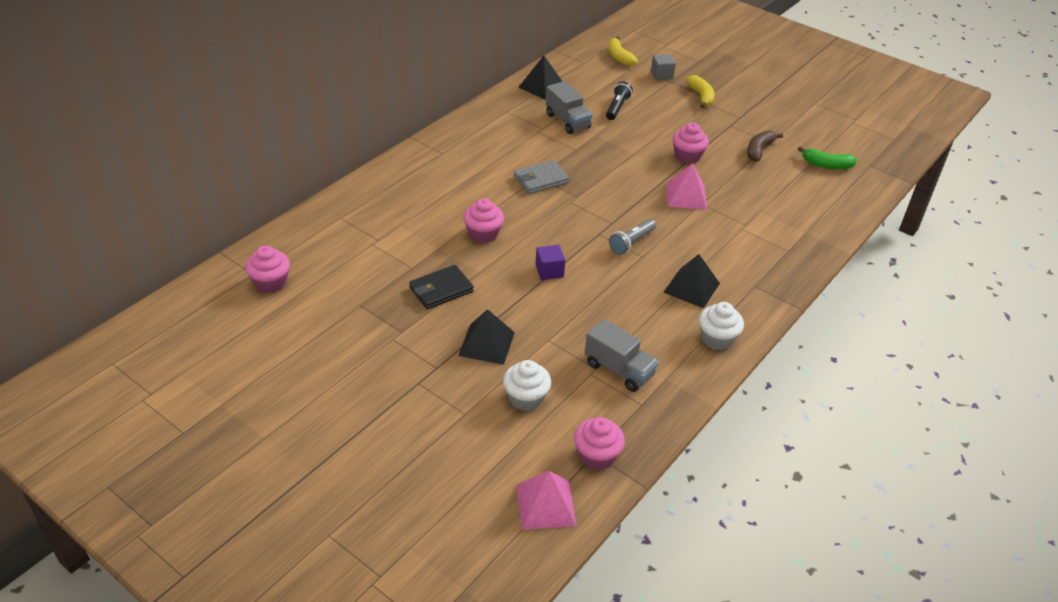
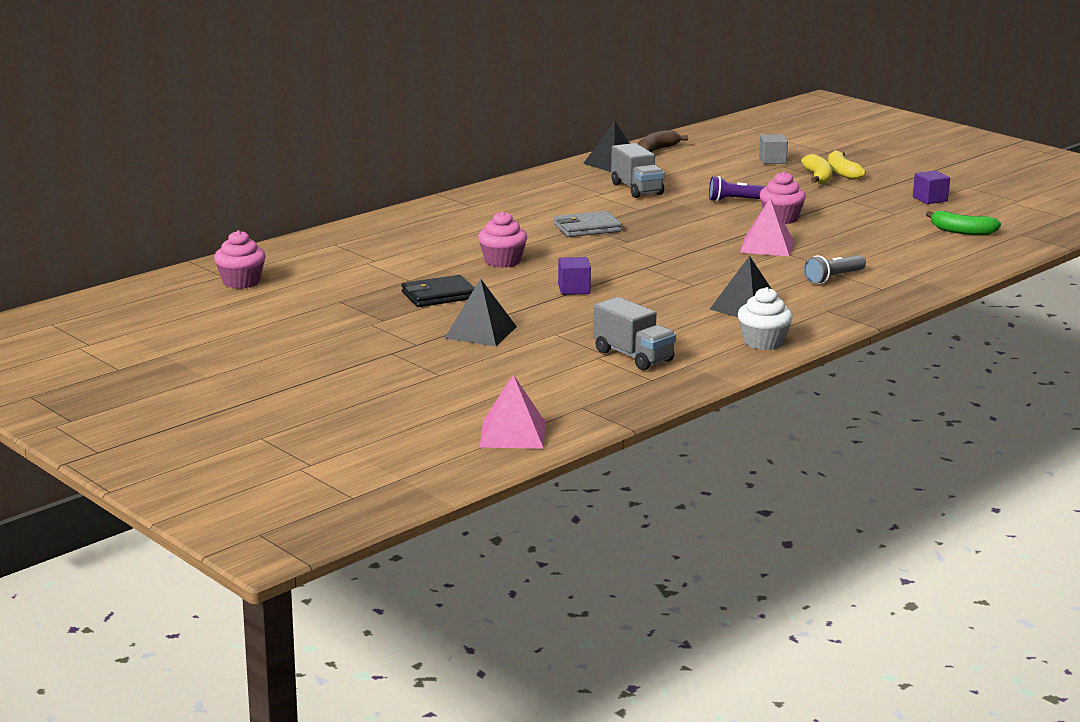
camera: 10 degrees right, 20 degrees down
white cupcake [503,360,551,411] -> none
pink cupcake [574,417,625,470] -> none
black flashlight [606,81,633,120] -> none
yellow banana [608,36,638,66] -> yellow banana moved to [828,150,866,180]
grey flashlight [609,219,656,255] -> grey flashlight moved to [804,255,866,284]
brown banana [747,130,783,162] -> brown banana moved to [638,130,688,152]
none -> purple flashlight [709,176,766,202]
none -> purple cube [913,170,950,204]

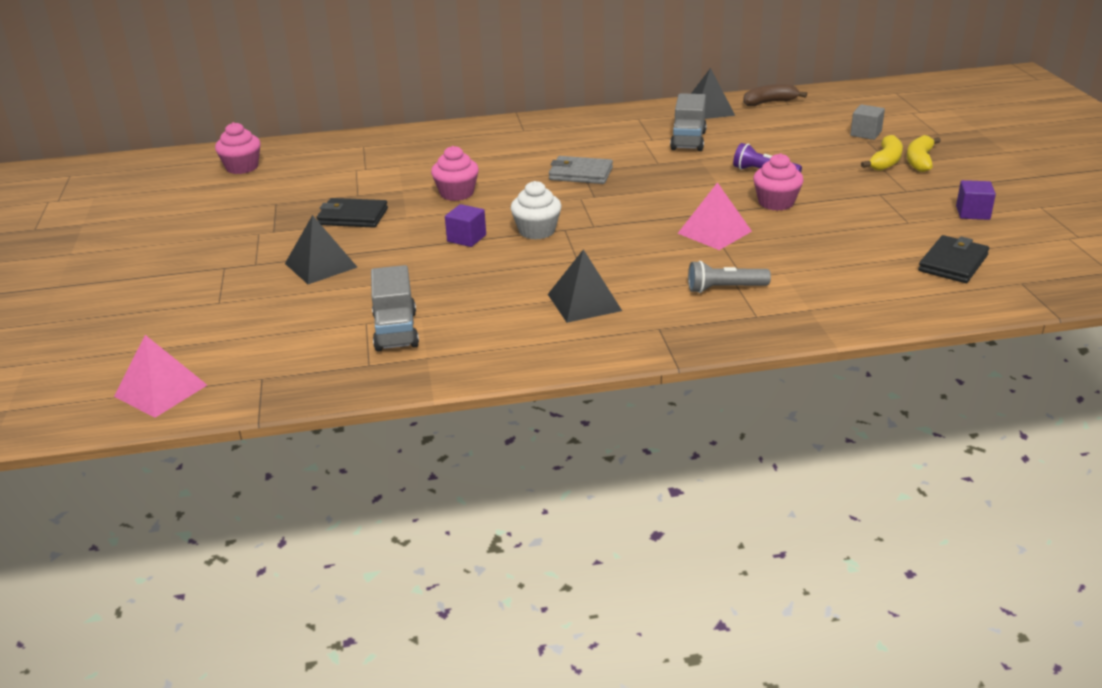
camera: 35 degrees right, 10 degrees up
white cupcake [738,287,793,350] -> white cupcake moved to [510,181,561,240]
green banana [926,211,1001,235] -> black wallet [918,235,989,283]

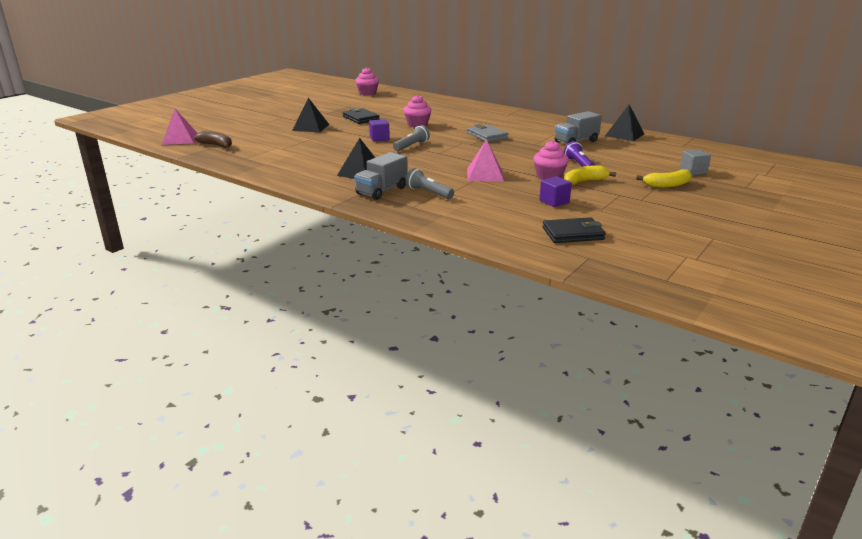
camera: 45 degrees right, 5 degrees down
grey truck [371,265,419,351] -> grey truck moved to [354,152,408,200]
white cupcake [510,181,561,240] -> grey flashlight [393,125,430,151]
brown banana [743,84,807,106] -> brown banana moved to [194,131,232,148]
yellow banana [907,135,941,172] -> yellow banana moved to [564,165,616,185]
purple cube [956,180,996,220] -> purple cube moved to [539,176,572,207]

